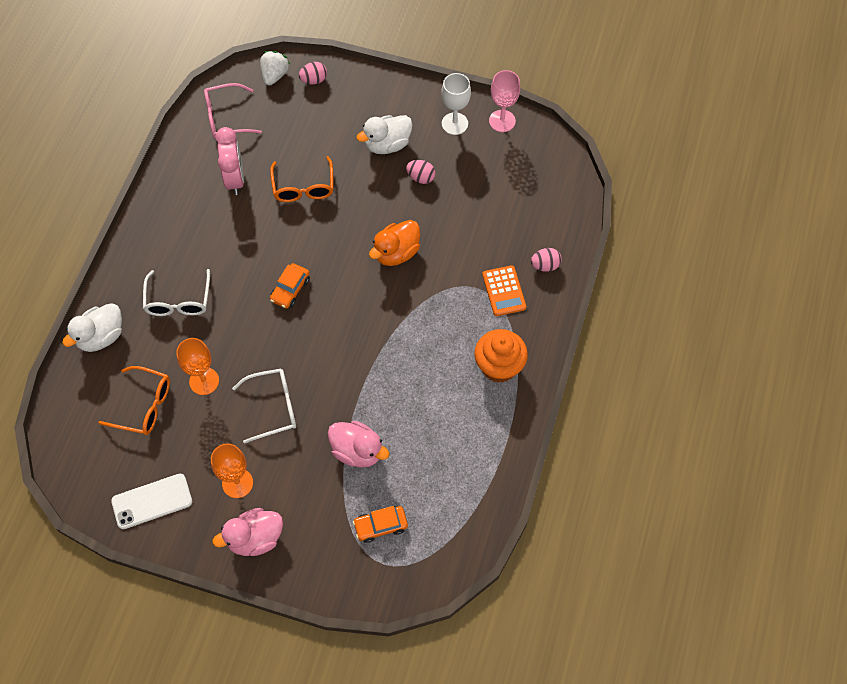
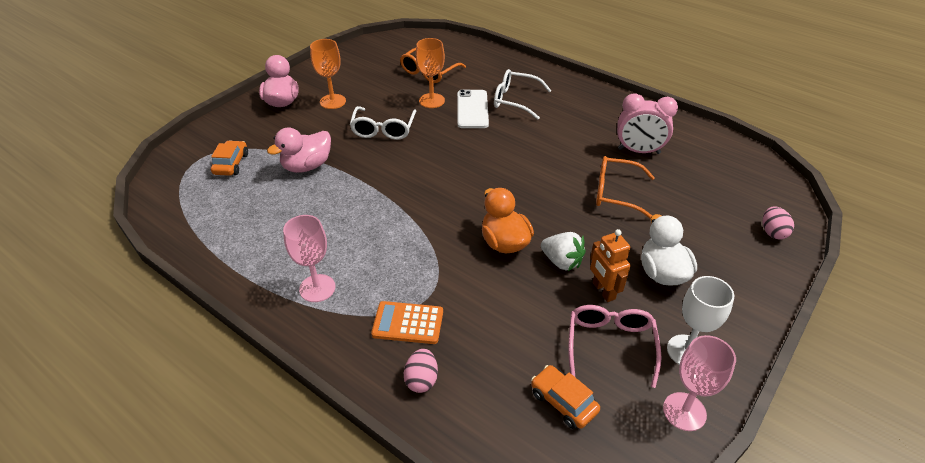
camera: 110 degrees right, 20 degrees down
white duck [62,303,122,352] -> none
white phone [111,474,192,529] -> white phone moved to [457,89,489,128]
pink glasses [204,83,262,138] -> pink glasses moved to [568,305,662,388]
white strawberry [260,51,290,86] -> white strawberry moved to [541,232,586,271]
orange car [270,263,310,309] -> orange car moved to [531,365,600,429]
pink egg [406,160,435,184] -> orange robot [590,229,631,302]
orange cupcake [474,329,528,383] -> pink goblet [283,215,335,302]

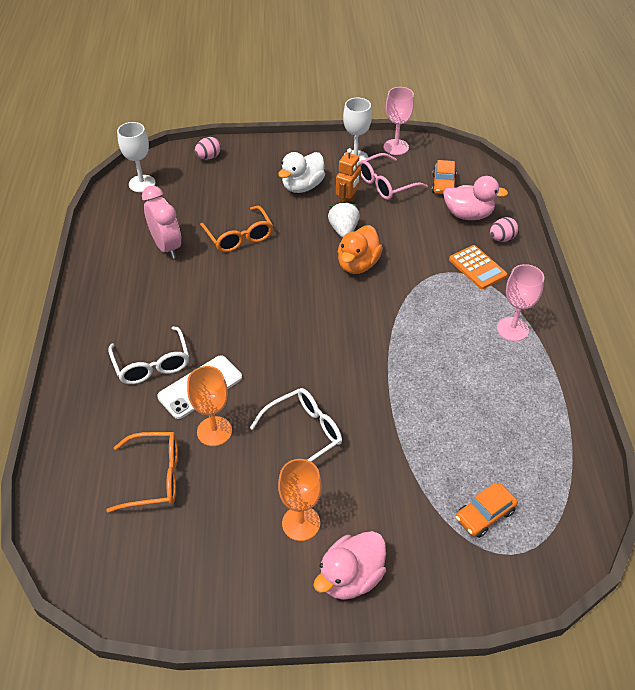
camera: 130 degrees left, 5 degrees up
pink duck [267,128,331,173] -> pink duck moved to [443,176,508,220]
none -> white goblet [117,122,156,192]

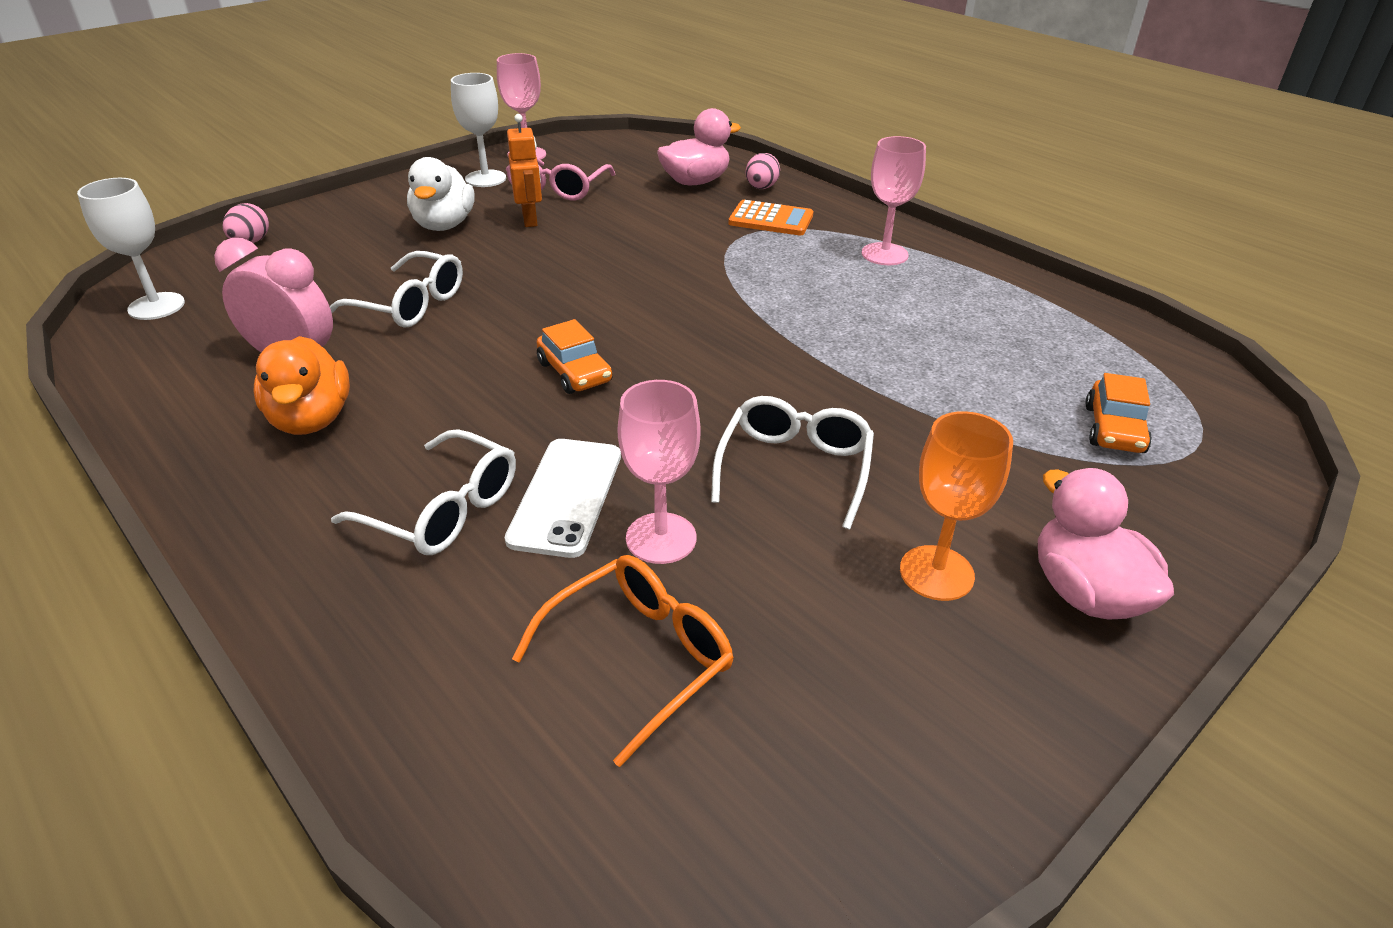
camera: 40 degrees left, 10 degrees down
orange goblet [187,366,232,446] -> pink goblet [617,380,700,564]
orange glasses [200,206,273,252] -> white glasses [330,251,463,328]
pink duck [313,531,386,600] -> pink duck turned 150 degrees clockwise [1038,468,1174,620]
white strawberry [328,201,360,238] -> none
orange duck [338,225,383,274] -> orange duck moved to [253,336,350,435]
orange car [432,160,457,194] -> orange car moved to [537,319,613,394]

